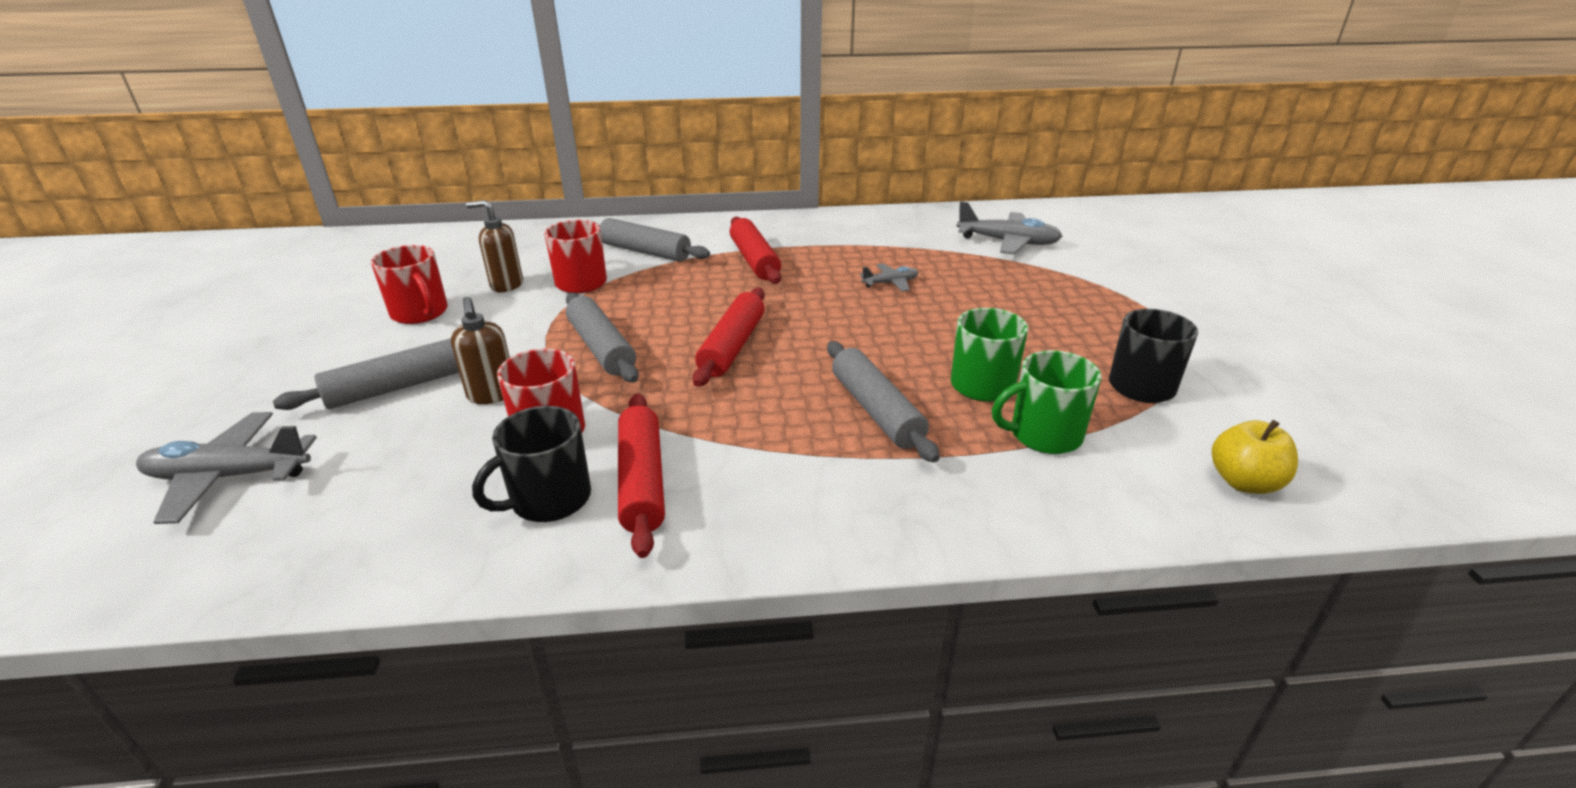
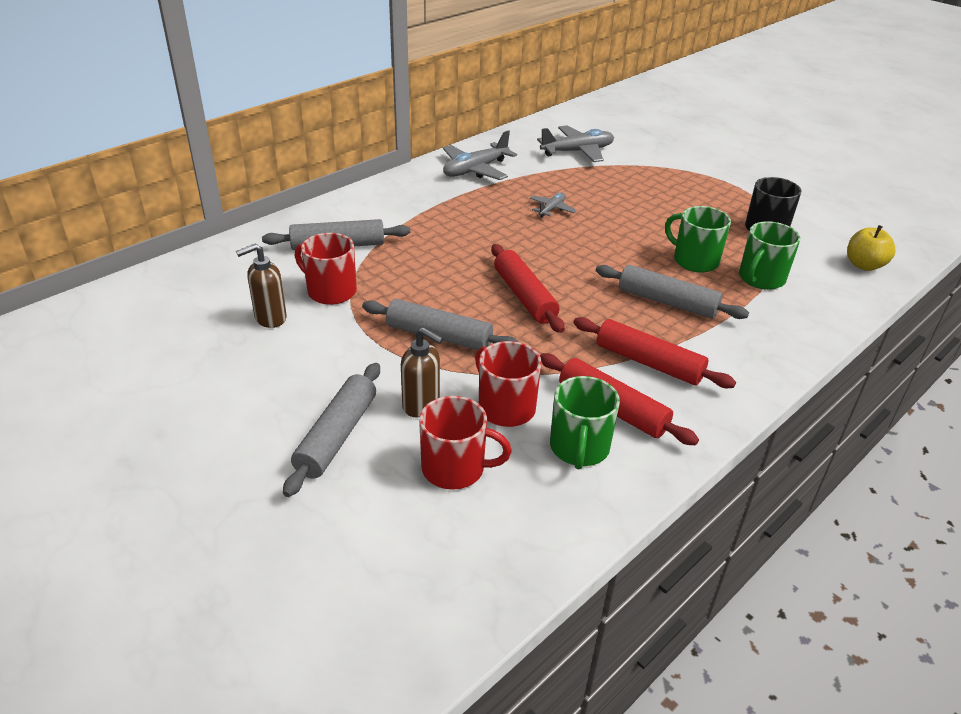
camera: 40 degrees left, 5 degrees up
grey plane [136,412,317,524] -> grey plane moved to [443,130,517,180]
red mug [371,245,448,324] -> red mug moved to [419,396,512,490]
black mug [472,406,591,522] -> green mug [550,376,620,470]
red rolling pin [730,217,781,284] -> red rolling pin moved to [573,317,736,388]

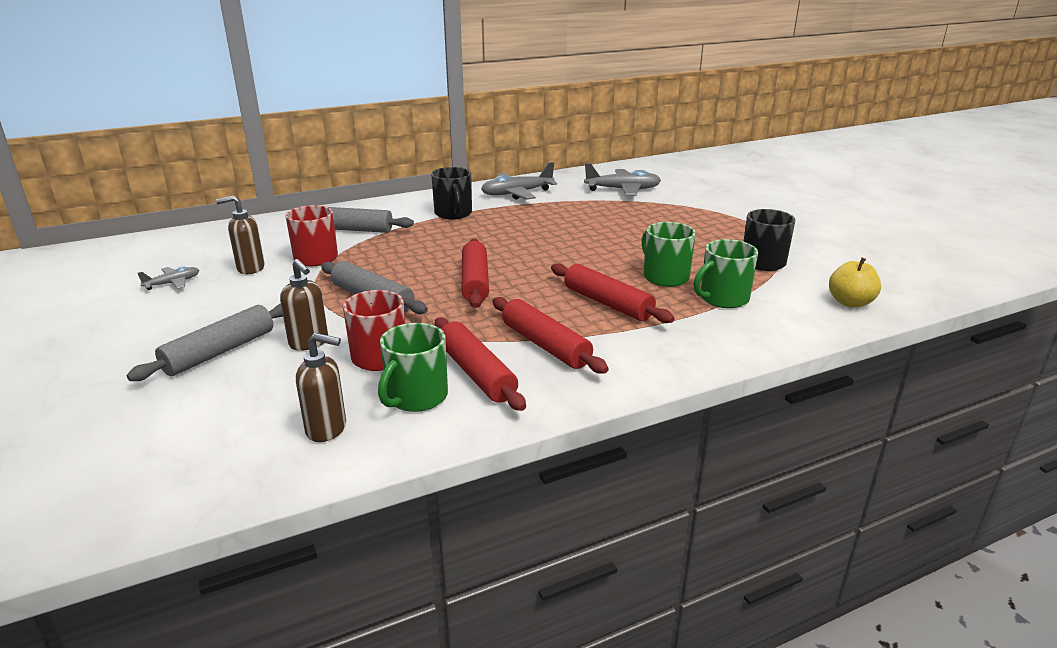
camera: 20 degrees right, 10 degrees down
red mug [419,396,512,490] -> none
grey plane [530,193,577,218] -> grey plane moved to [138,267,199,290]
grey rolling pin [596,265,749,319] -> red rolling pin [551,263,674,323]
none -> brown soap dispenser [296,333,346,442]
none -> black mug [431,167,472,219]

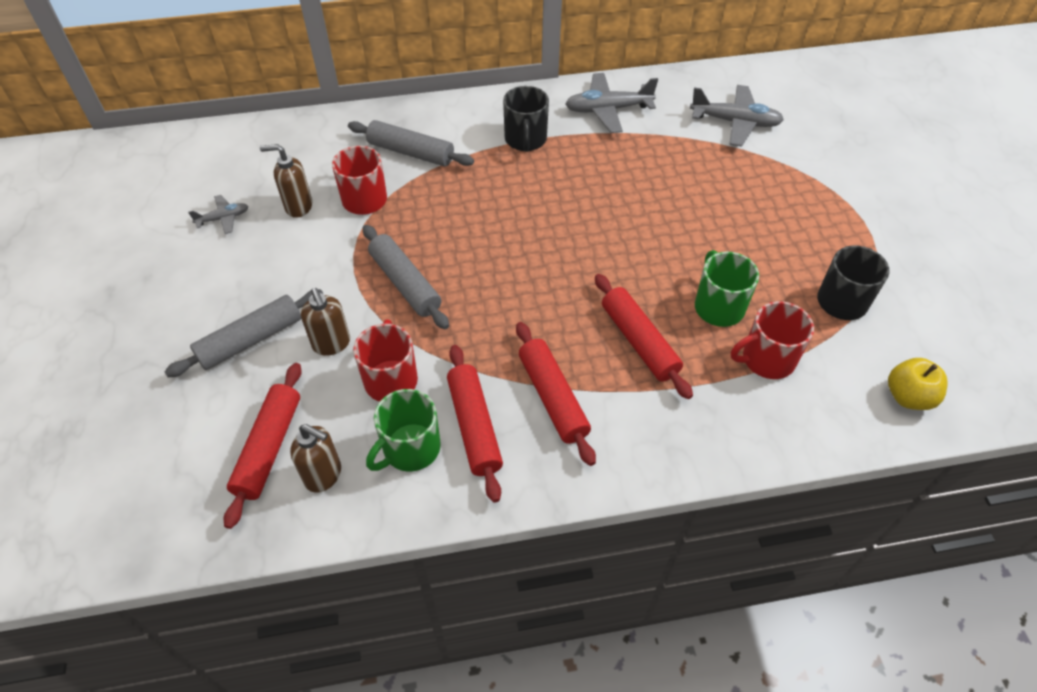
camera: 15 degrees right, 25 degrees up
red rolling pin [462,239,489,308] -> red rolling pin moved to [224,363,302,529]
green mug [694,239,758,308] -> red mug [731,301,814,379]

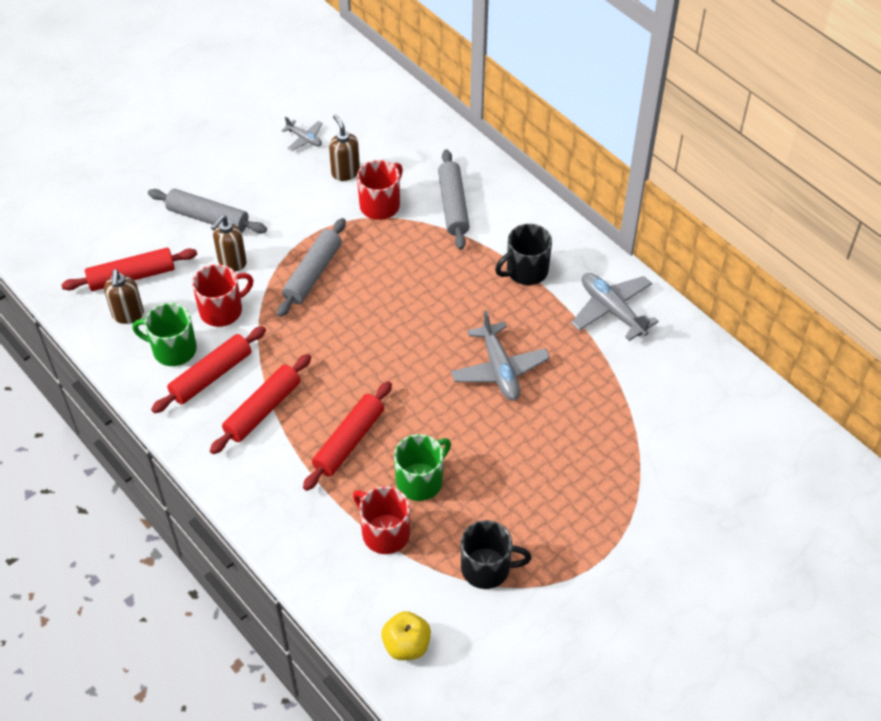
camera: 60 degrees right, 0 degrees up
grey plane [690,85,784,147] -> grey plane moved to [451,310,550,401]

